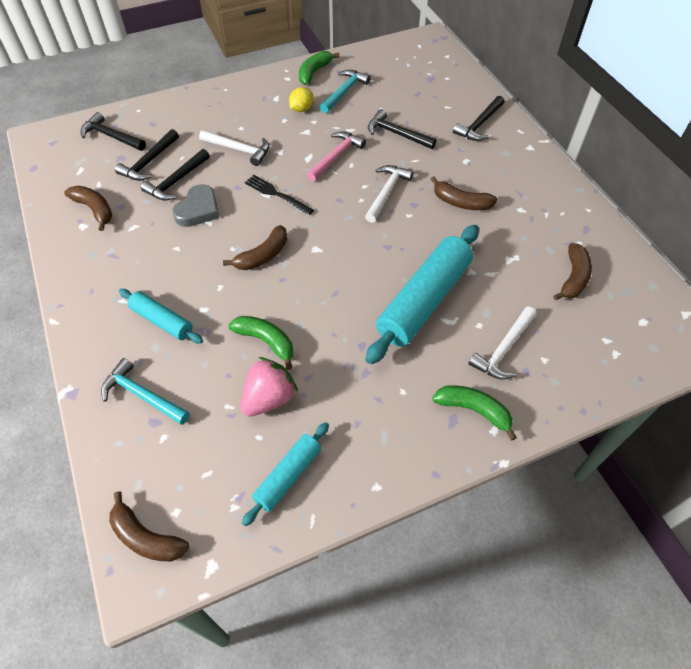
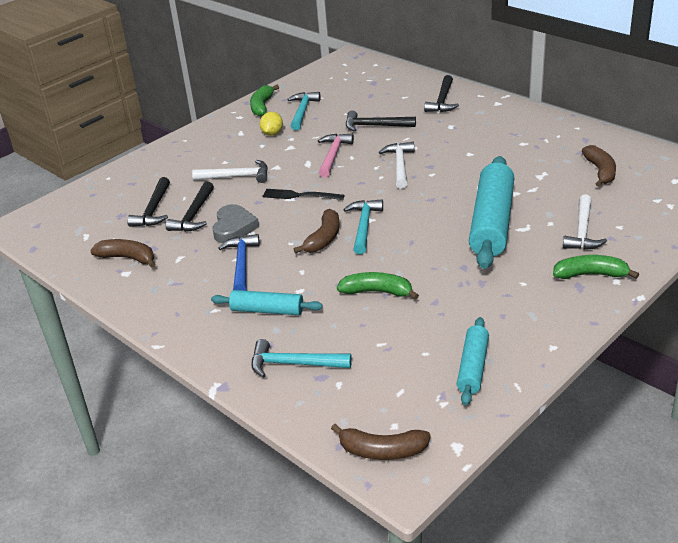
camera: 20 degrees left, 20 degrees down
black hammer [80,112,146,151] -> none
pink strawberry [240,357,298,416] -> none
brown banana [431,177,497,210] -> none
none -> blue hammer [218,234,260,291]
none -> turquoise hammer [343,200,383,254]

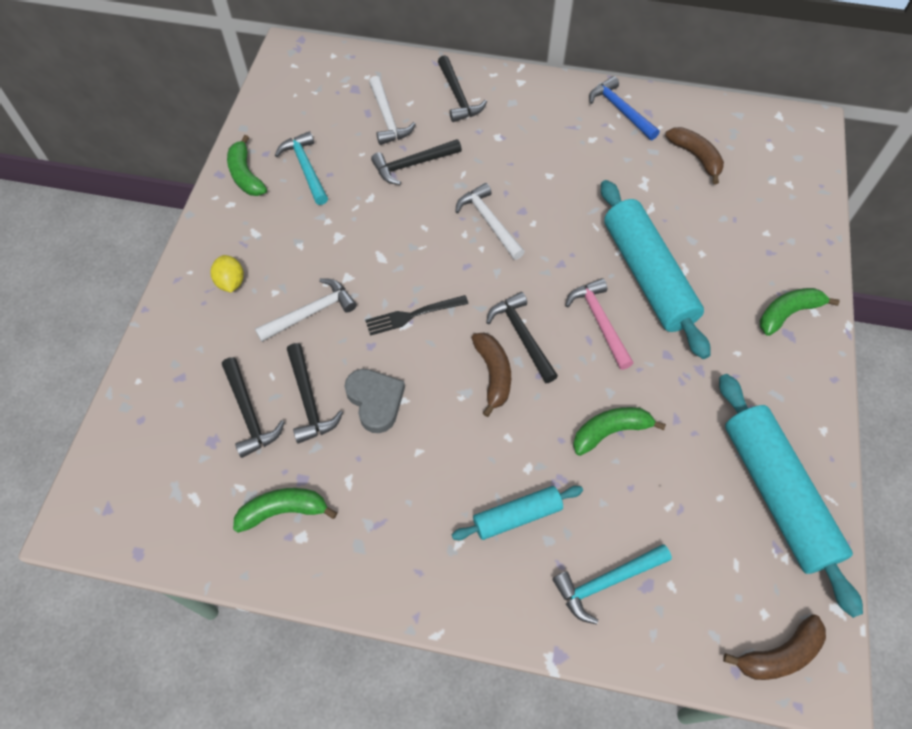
camera: 35 degrees left, 25 degrees up
brown banana [90,239,155,268] -> green banana [233,488,337,533]
blue hammer [218,234,260,291] -> blue hammer moved to [589,76,660,140]
yellow lemon [260,112,283,136] -> yellow lemon moved to [211,255,244,292]
pink hammer [318,134,354,178] -> pink hammer moved to [565,278,633,370]
turquoise hammer [343,200,383,254] -> black hammer [486,292,558,383]
turquoise rolling pin [457,317,489,405] -> turquoise rolling pin [719,374,863,618], size x1.87
white hammer [563,195,607,250] -> white hammer moved to [369,76,416,145]

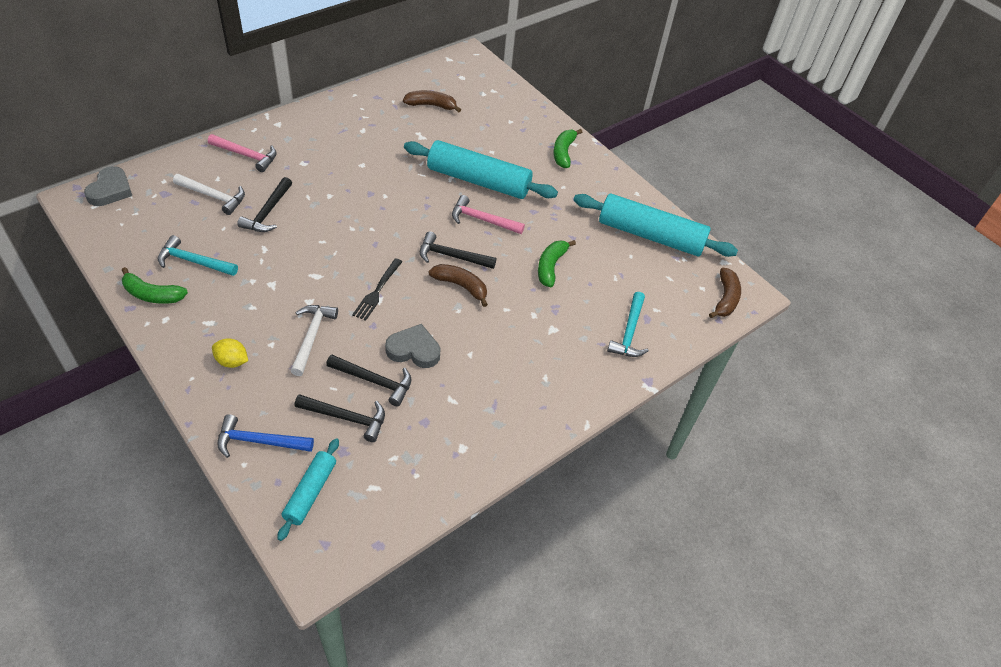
camera: 55 degrees left, 10 degrees down
green banana [233,488,337,533] -> none
black hammer [438,55,487,122] -> pink hammer [208,134,277,172]
turquoise rolling pin [452,486,583,540] -> turquoise rolling pin moved to [277,438,339,541]
white hammer [455,183,525,260] -> none
blue hammer [589,76,660,140] -> blue hammer moved to [217,414,314,458]
none -> grey heart [84,166,132,206]

